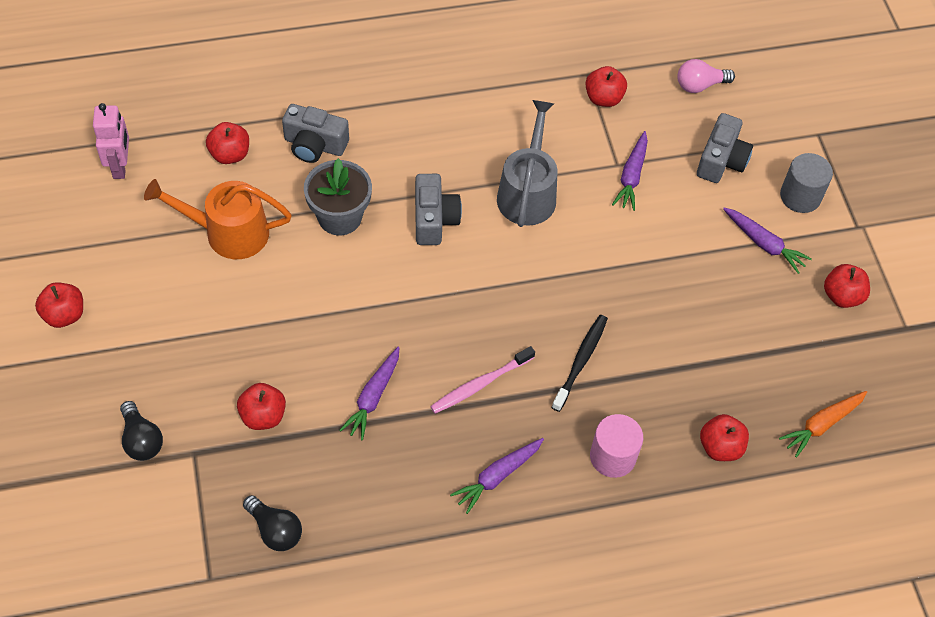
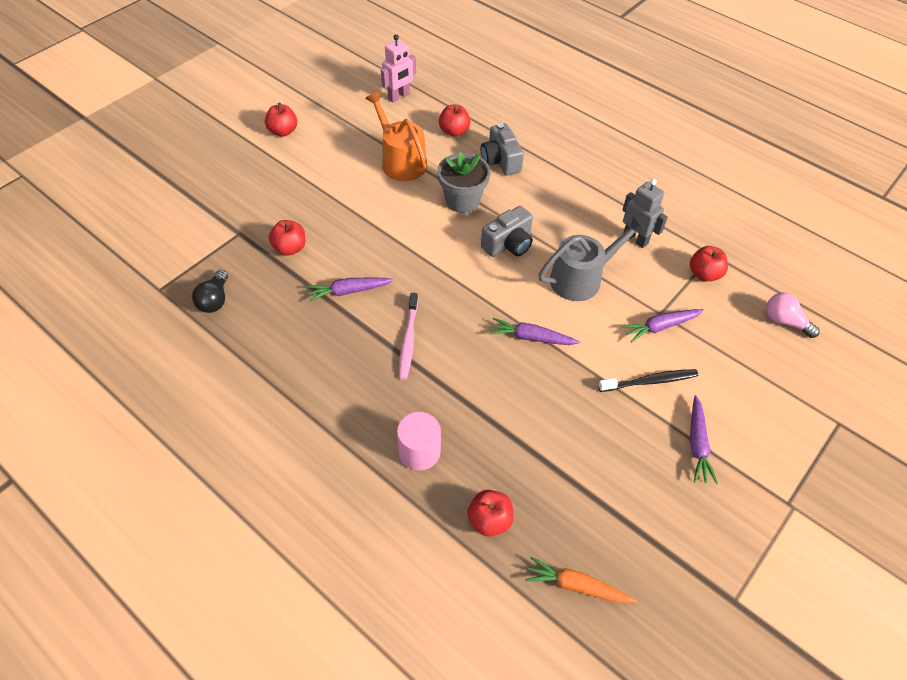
camera: 55 degrees right, 5 degrees down
black light bulb [120,401,163,461] -> none
pink toothbrush [430,346,535,414] -> pink toothbrush turned 105 degrees counterclockwise [399,293,418,380]
purple carrot [450,438,544,514] -> purple carrot moved to [489,318,580,345]
black toothbrush [551,315,608,412] -> black toothbrush moved to [598,369,698,392]
grey camera [697,113,753,183] -> none
grey cylinder [780,153,833,213] -> none
red apple [824,264,870,308] -> none
none -> grey robot [623,179,668,248]

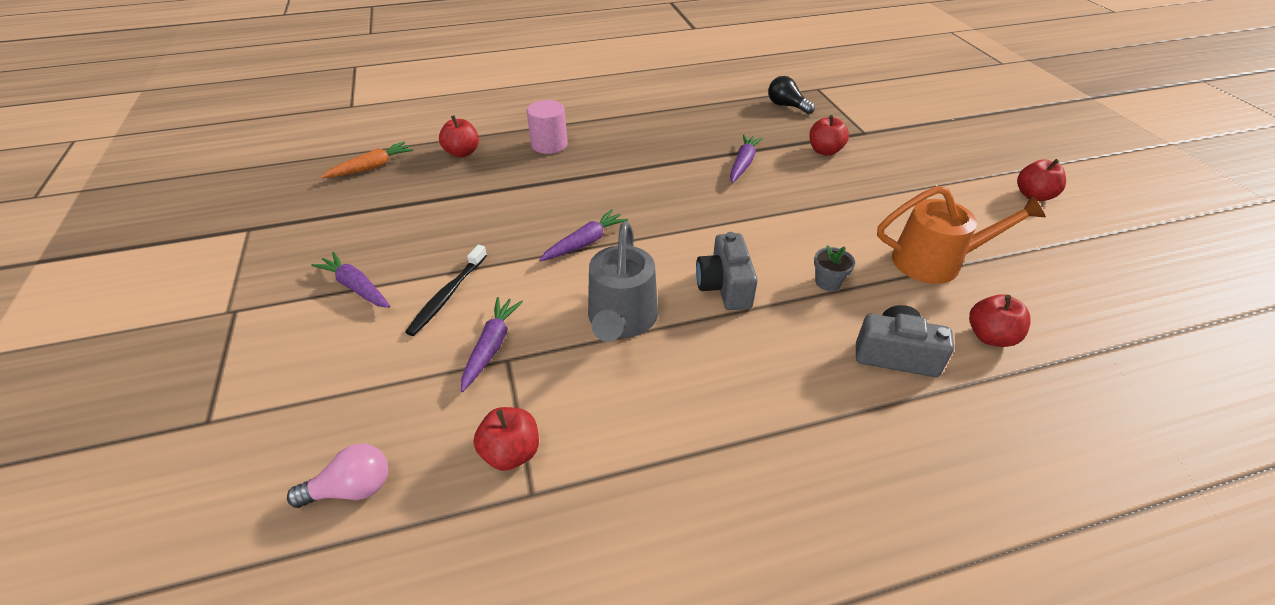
camera: 125 degrees right, 10 degrees down
pink robot [381,34,416,102] -> none
pink toothbrush [399,293,418,380] -> none
grey flower pot [437,152,490,213] -> grey flower pot [814,245,855,291], size x0.53
grey robot [623,179,668,248] -> none

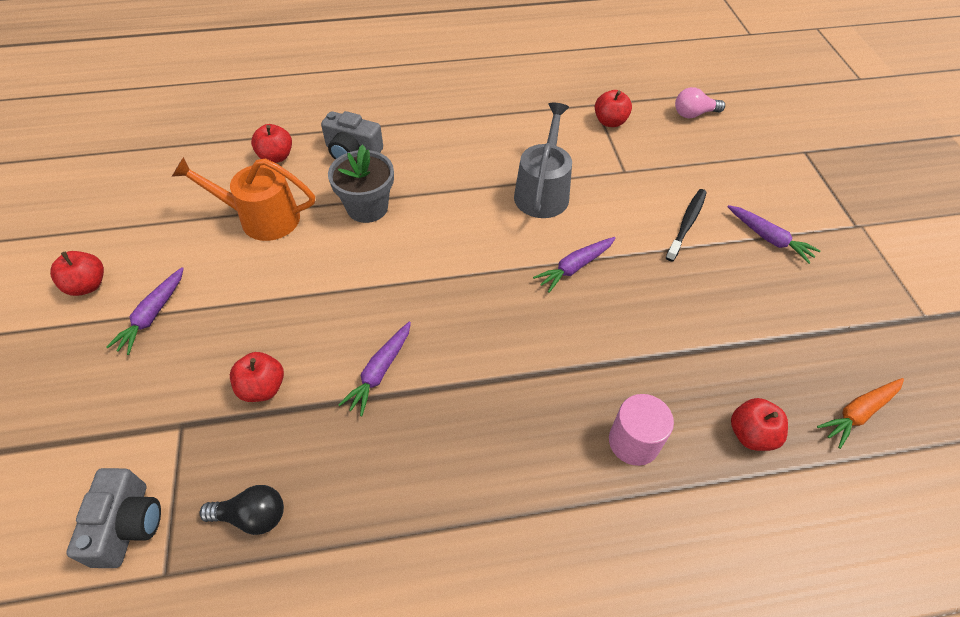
camera: 175 degrees left, 10 degrees up
purple carrot [461,297,523,392] -> purple carrot moved to [106,267,184,355]
grey camera [696,232,758,310] -> grey camera moved to [66,468,161,568]
black light bulb [768,76,815,114] -> black light bulb turned 45 degrees counterclockwise [199,485,284,535]
grey flower pot [814,245,855,291] -> grey flower pot [328,144,394,223], size x1.90

